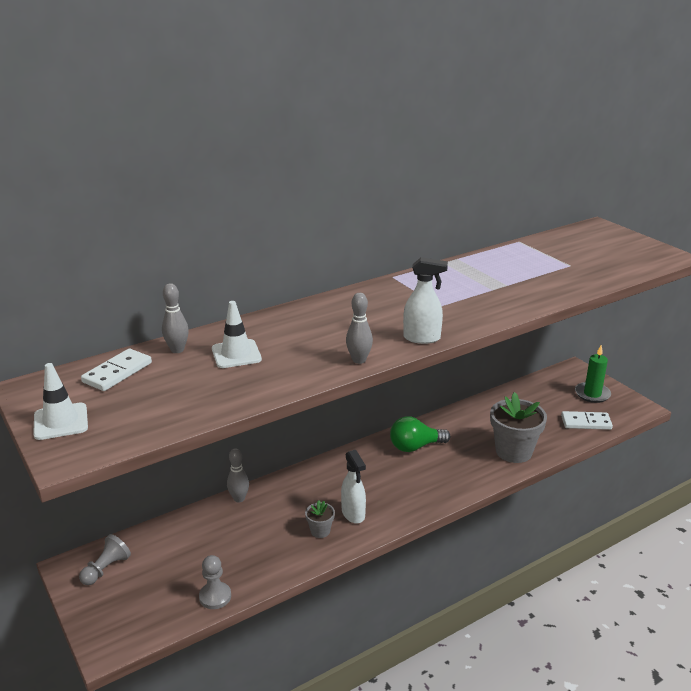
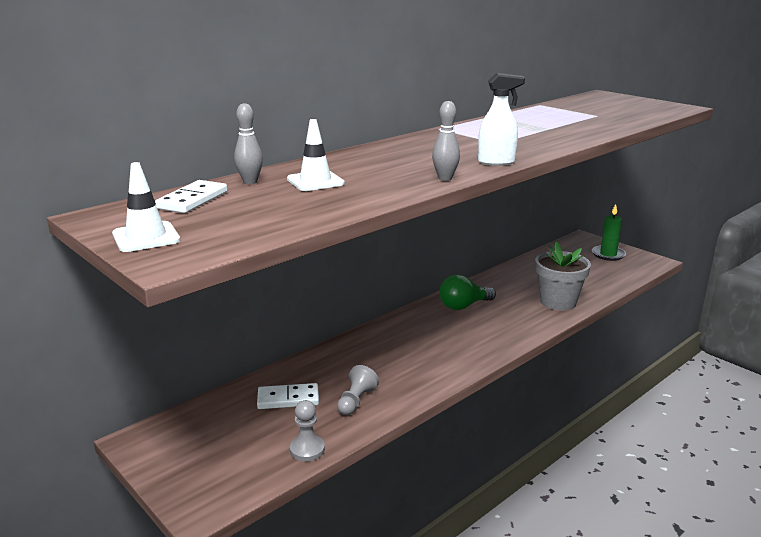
camera: 10 degrees left, 5 degrees down
grey pawn [79,534,131,585] -> grey pawn moved to [337,365,379,415]
grey bowling pin [227,448,249,503] -> none
grey flower pot [305,500,335,538] -> none
white spray bottle [341,450,366,524] -> none
white domino [561,411,613,430] -> white domino moved to [257,383,319,409]

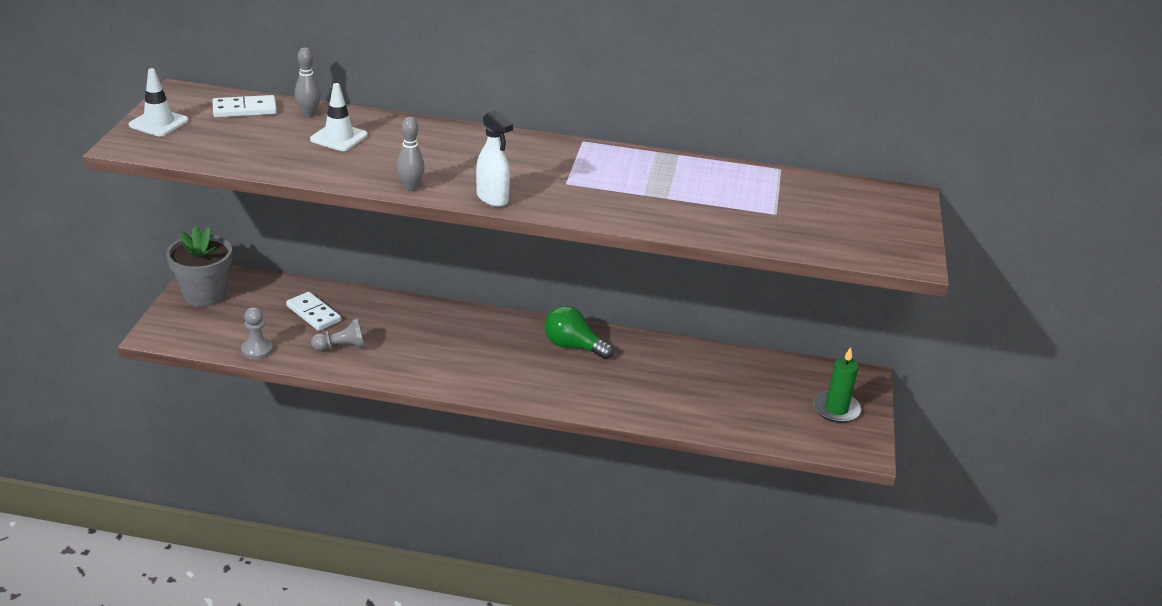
camera: 50 degrees right, 10 degrees up
grey flower pot [535,241,591,311] -> grey flower pot moved to [166,226,232,307]

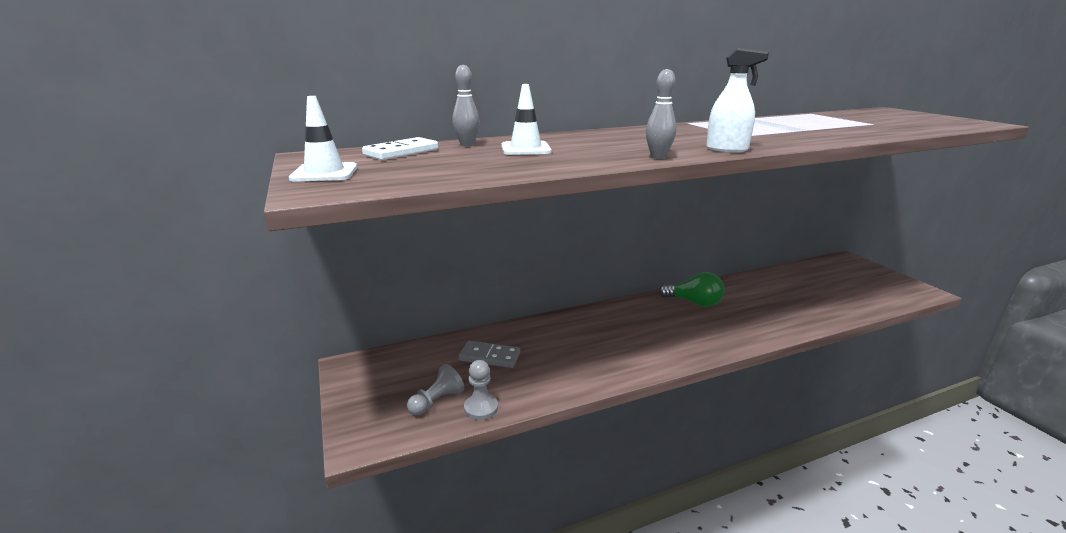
camera: 30 degrees left, 10 degrees down
grey flower pot [166,226,232,307] -> none
white domino [286,292,341,331] -> grey domino [459,341,520,368]
grey pawn [311,318,365,351] -> grey pawn moved to [407,364,464,415]
green light bulb [544,306,614,359] -> green light bulb turned 150 degrees counterclockwise [659,272,724,307]
green candle [813,347,861,423] -> none

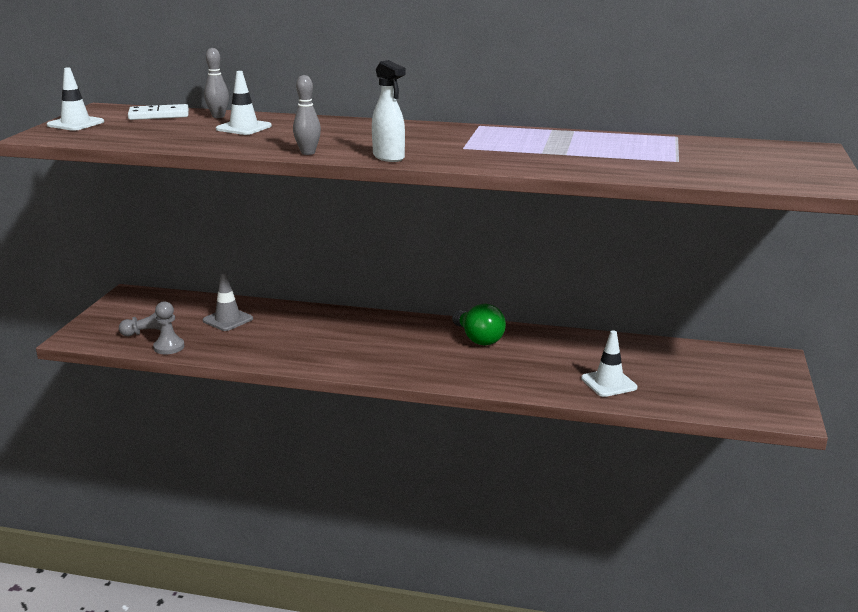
camera: 35 degrees right, 0 degrees up
grey domino [459,341,520,368] -> grey traffic cone [203,272,253,331]
none -> white traffic cone [581,330,637,397]

